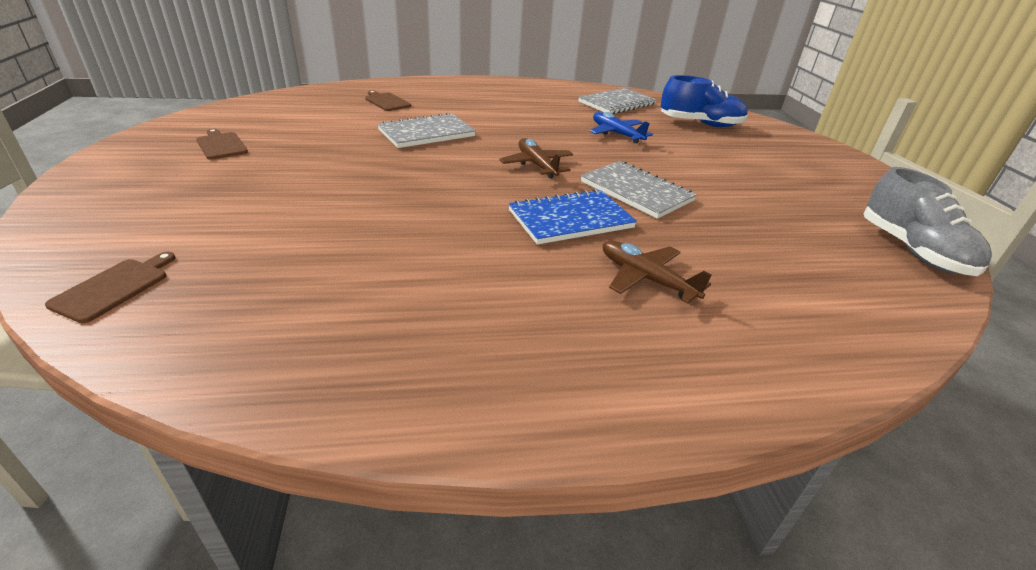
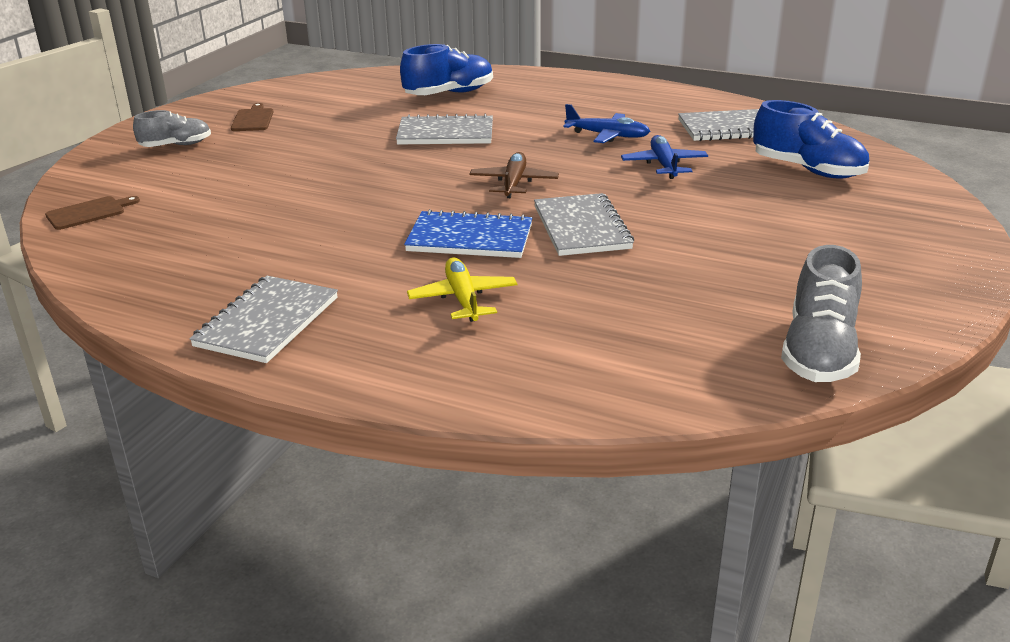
camera: 35 degrees right, 5 degrees down
brown cutting board [365,90,411,111] -> blue shoe [400,44,493,95]
brown plane [603,241,711,304] -> yellow plane [407,257,517,322]
none -> grey shoe [133,110,211,147]
none -> grey notebook [189,276,338,363]
none -> blue plane [563,104,650,143]

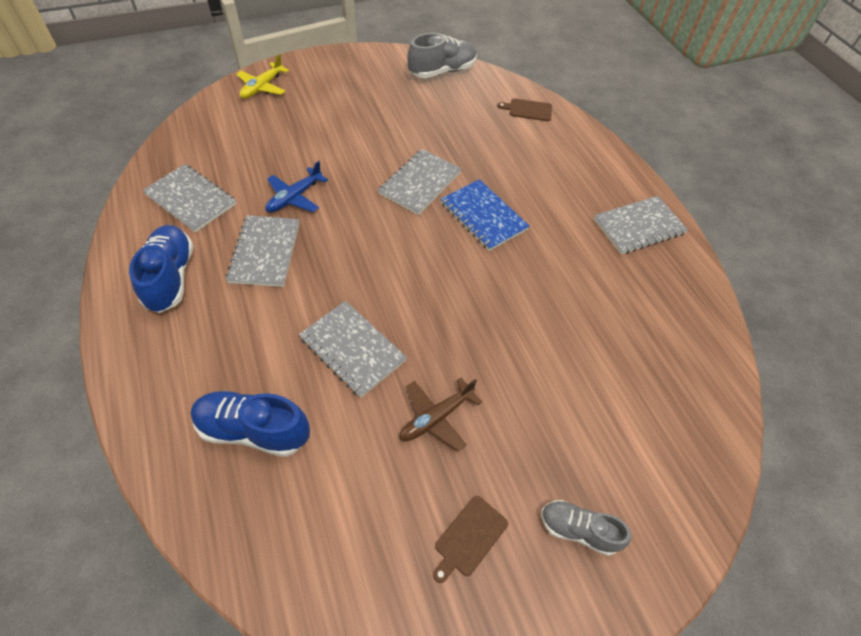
camera: 140 degrees left, 25 degrees up
brown cutting board [45,196,140,230] -> brown cutting board moved to [498,98,552,121]
yellow plane [407,257,517,322] -> yellow plane moved to [236,54,289,99]
brown plane [469,152,559,198] -> brown plane moved to [399,378,482,452]
blue plane [563,104,650,143] -> grey notebook [226,215,300,287]
blue shoe [753,100,869,179] -> blue shoe moved to [129,225,193,313]

